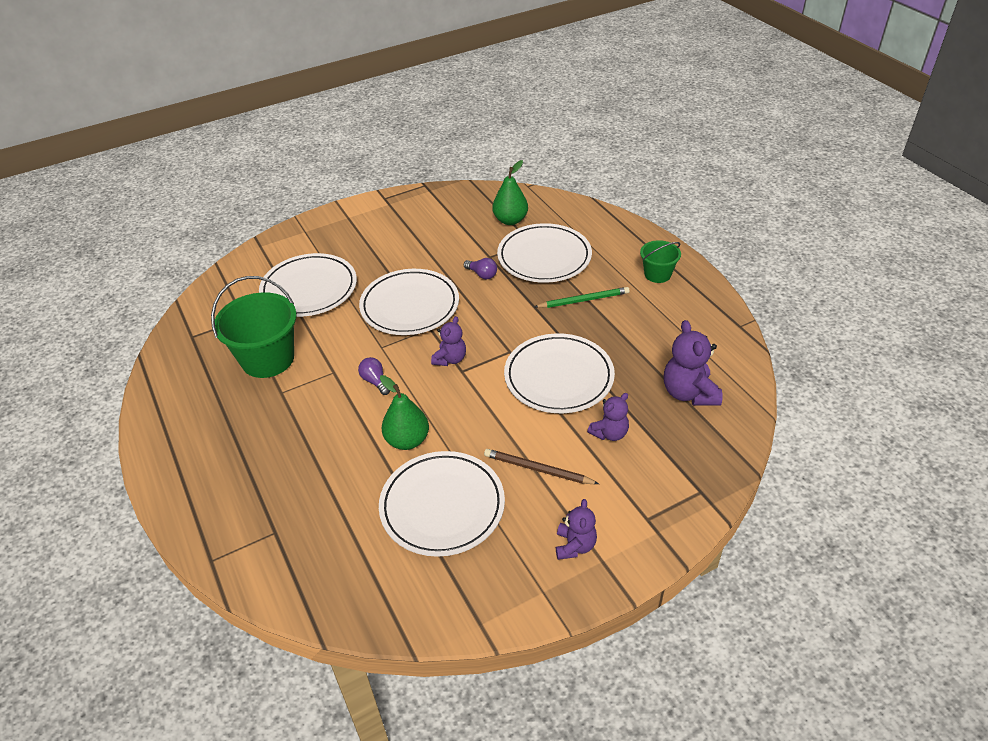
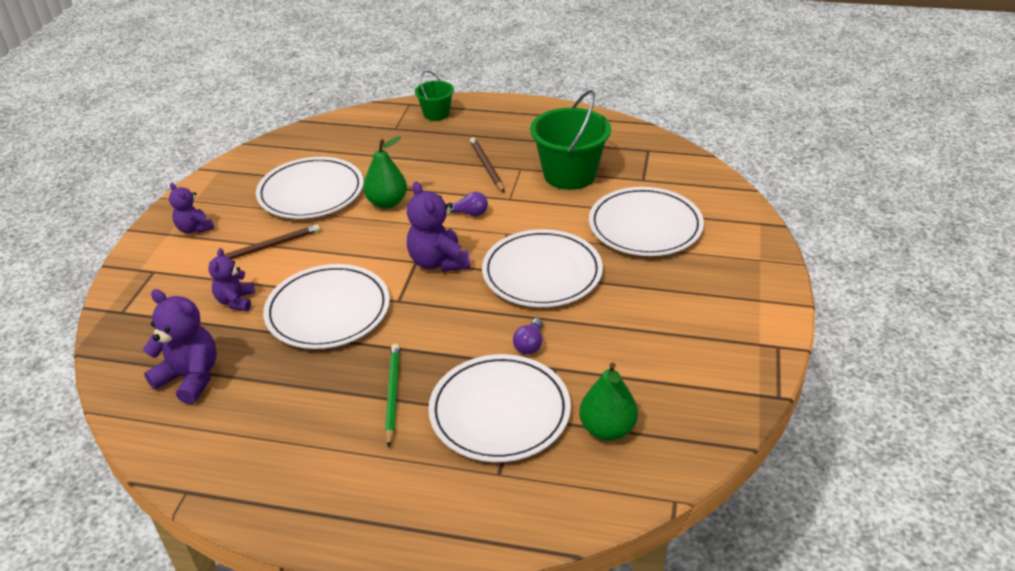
camera: 130 degrees right, 5 degrees down
purple teddy bear [431,316,466,366] -> purple teddy bear [407,181,470,272], size x1.59
purple light bulb [464,258,497,279] -> purple light bulb turned 60 degrees counterclockwise [513,318,543,355]
green pencil [534,287,630,308] -> green pencil turned 150 degrees clockwise [385,344,400,448]
green bucket [640,240,681,283] -> green bucket moved to [415,71,454,121]
none -> brown pencil [470,137,504,192]

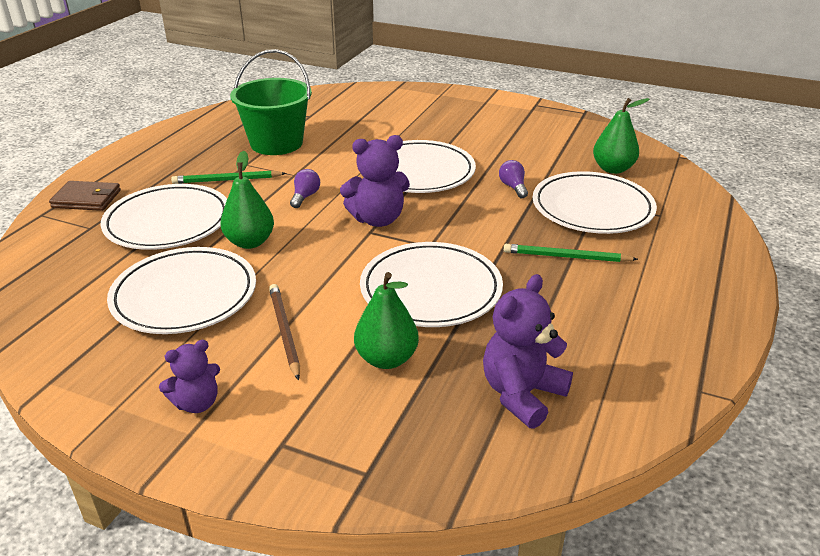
camera: 80 degrees left, 5 degrees down
purple teddy bear [208,248,255,311] -> green pear [354,272,419,369]
green bucket [415,71,454,121] -> brown wallet [49,181,121,211]
brown pencil [470,137,504,192] -> green pencil [171,170,287,184]
purple light bulb [513,318,543,355] -> purple light bulb turned 135 degrees counterclockwise [499,160,528,198]
white plate [589,187,704,256] -> white plate moved to [101,184,227,250]

